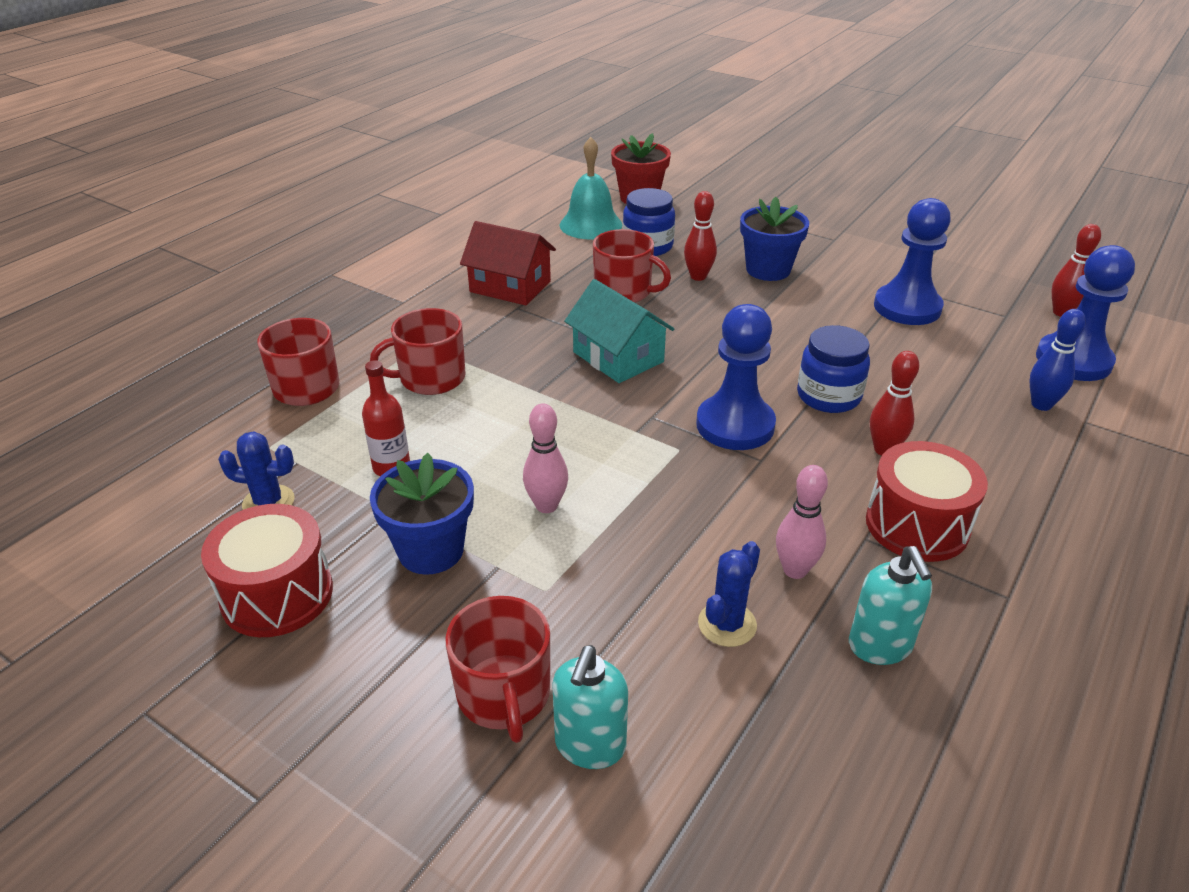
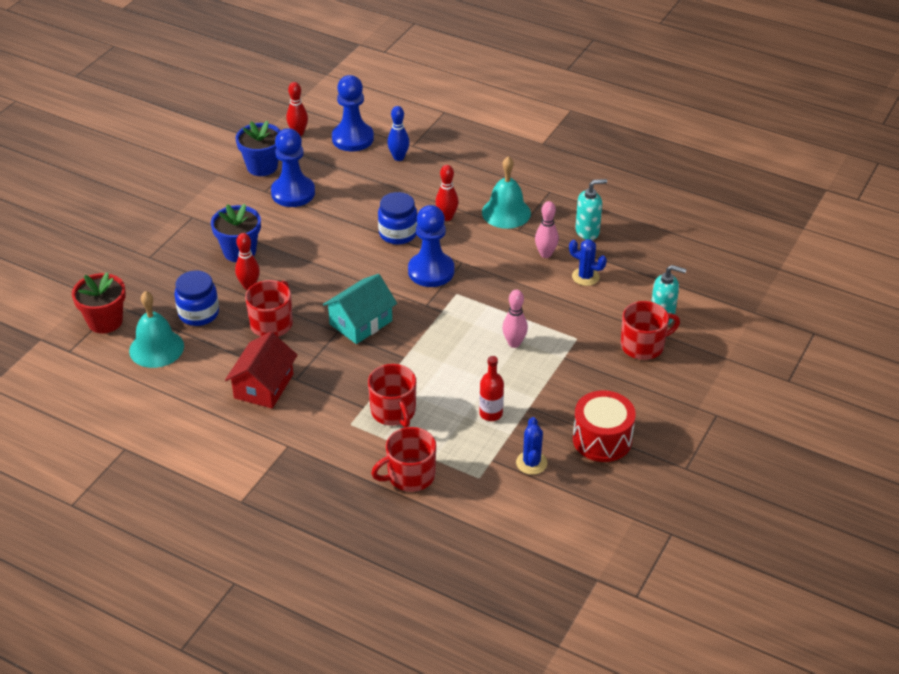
camera: 95 degrees left, 5 degrees up
blue flower pot [370,453,474,575] -> blue flower pot moved to [236,121,281,176]
red drum [866,441,988,562] -> turquoise bell [482,156,531,229]

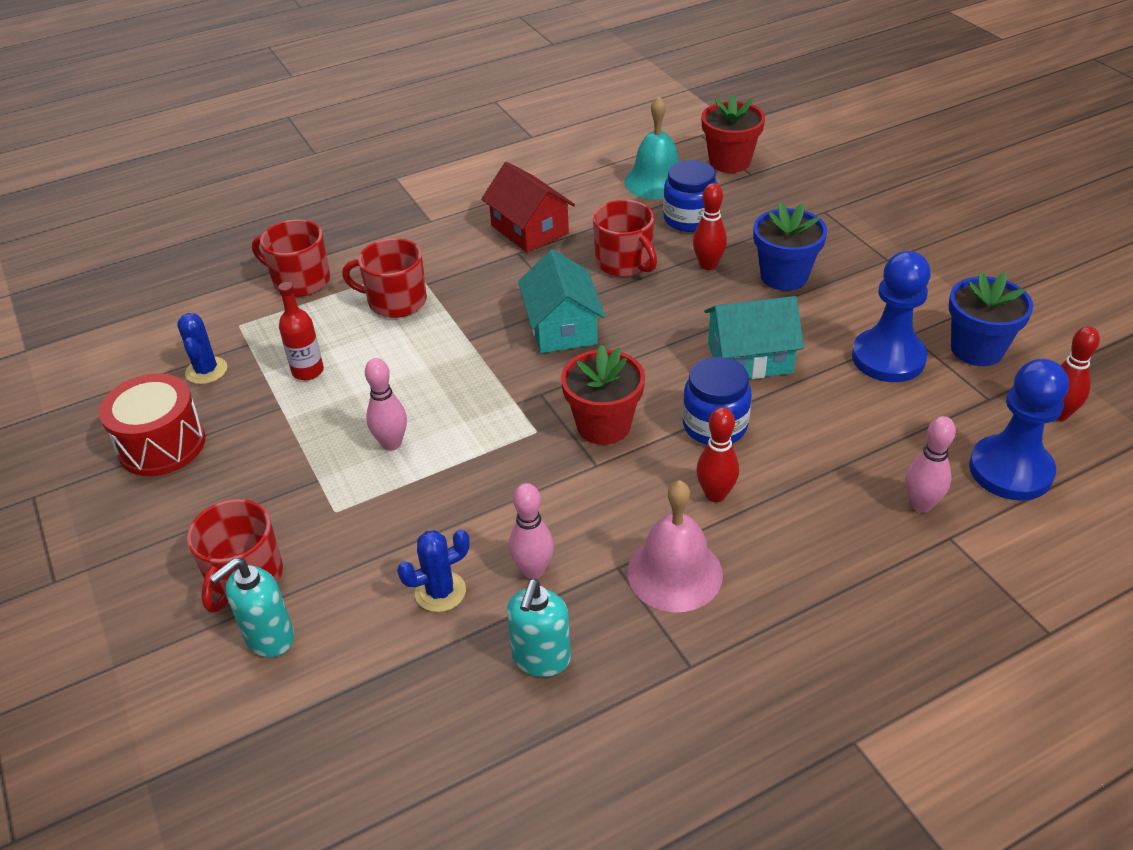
camera: 125 degrees right, 0 degrees up
red mug [371,427,436,492] -> red mug turned 75 degrees counterclockwise [252,219,330,297]
blue bowling pin [387,106,409,161] -> pink bowling pin [906,416,956,513]
blue pawn [408,205,454,287] -> red flower pot [561,344,645,445]
turquoise bell [482,156,531,229] -> pink bell [627,480,723,612]
blue cactus [516,417,548,475] -> blue cactus turned 45 degrees clockwise [177,313,227,384]
none -> turquoise house [704,296,804,379]

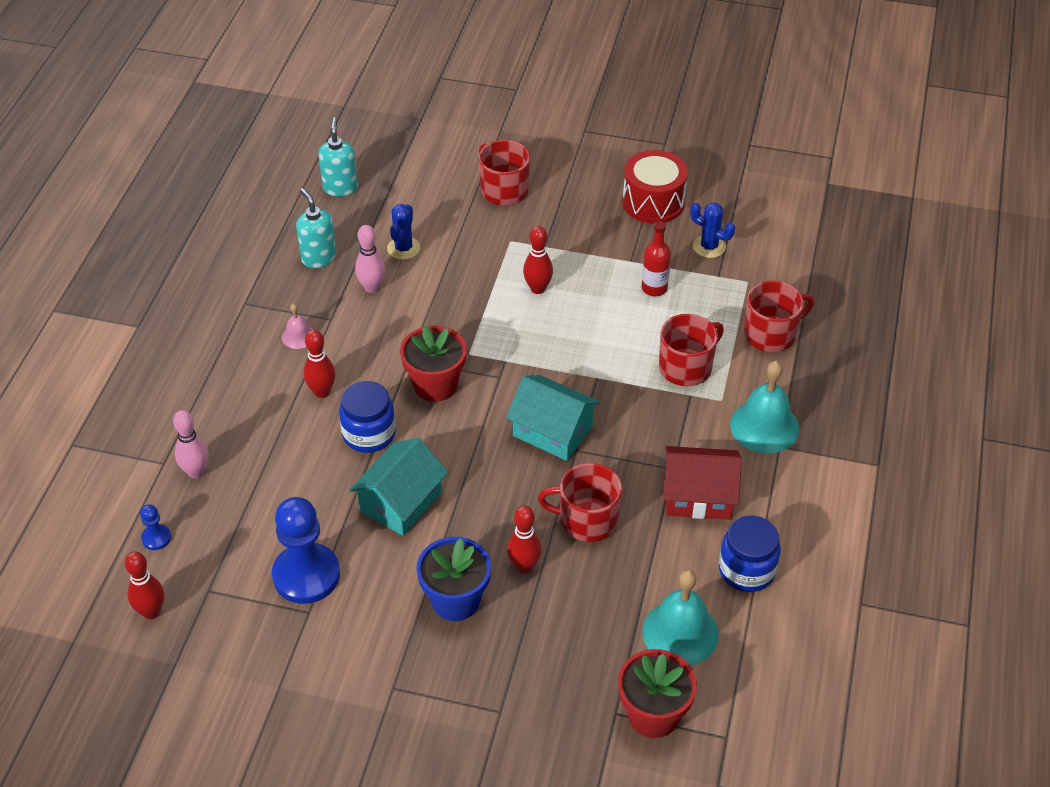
camera: 130 degrees right, 5 degrees up
turquoise soap dispenser [210,558,294,657] -> turquoise soap dispenser moved to [318,117,358,197]
pink bowling pin [365,358,407,451] -> red bowling pin [523,226,553,294]
pink bell [627,480,723,612] -> pink bell [282,303,313,349], size x0.51
blue jar [663,160,717,232] -> blue jar moved to [719,516,781,592]
blue flower pot [949,271,1033,366] -> none
blue pawn [969,359,1069,501] -> blue pawn [140,504,171,550], size x0.44
none -> turquoise bell [730,361,799,453]

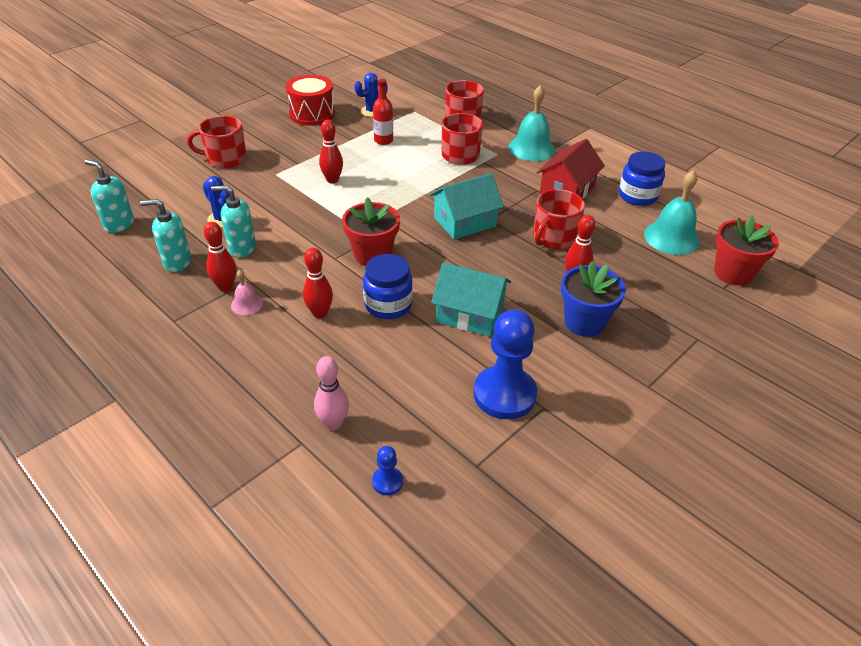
camera: 60 degrees left, 5 degrees down
red bowling pin [125,551,164,619] -> red bowling pin moved to [204,222,236,292]
turquoise house [349,438,448,536] -> turquoise house turned 45 degrees counterclockwise [431,263,511,337]
pink bowling pin [355,225,385,293] -> turquoise soap dispenser [211,185,256,258]

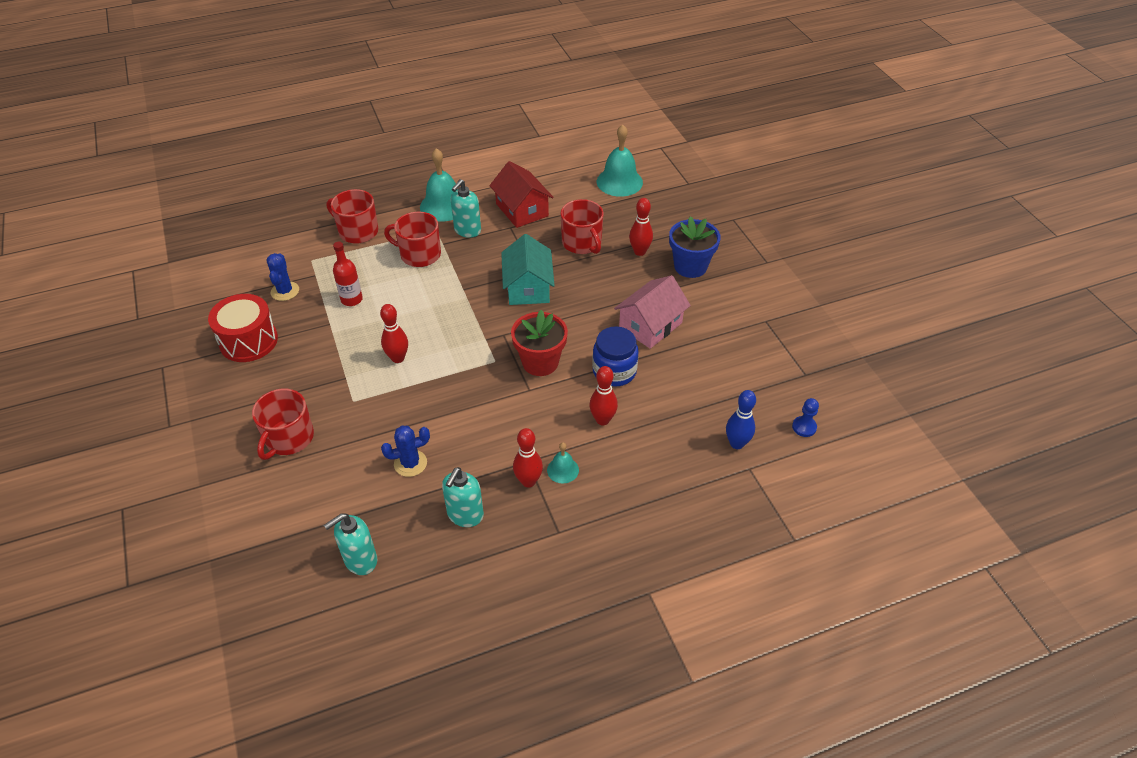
camera: 65 degrees left, 5 degrees up
turquoise soap dispenser [211,185,256,258] -> turquoise soap dispenser moved to [451,179,481,238]
pink bell [231,269,263,315] -> turquoise bell [547,442,579,483]
pink bowling pin [314,356,349,430] -> blue bowling pin [726,390,756,449]
turquoise house [431,263,511,337] -> pink house [614,275,691,349]
blue pawn [474,309,537,419] -> none
blue jar [619,151,666,206] -> none
red flower pot [714,216,779,286] -> none

